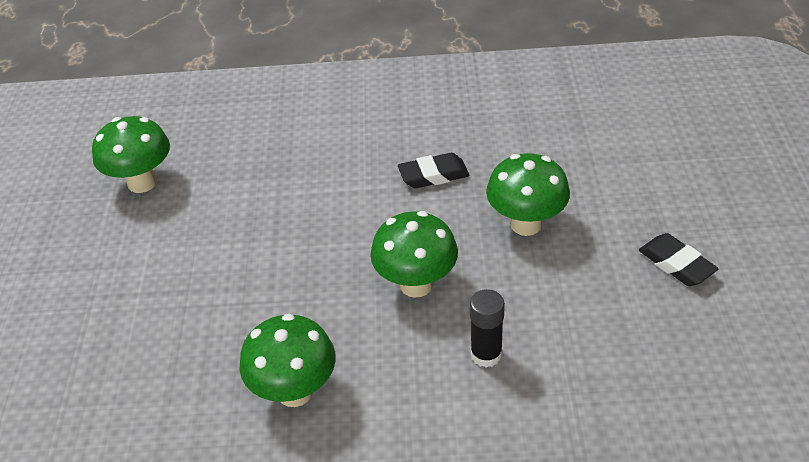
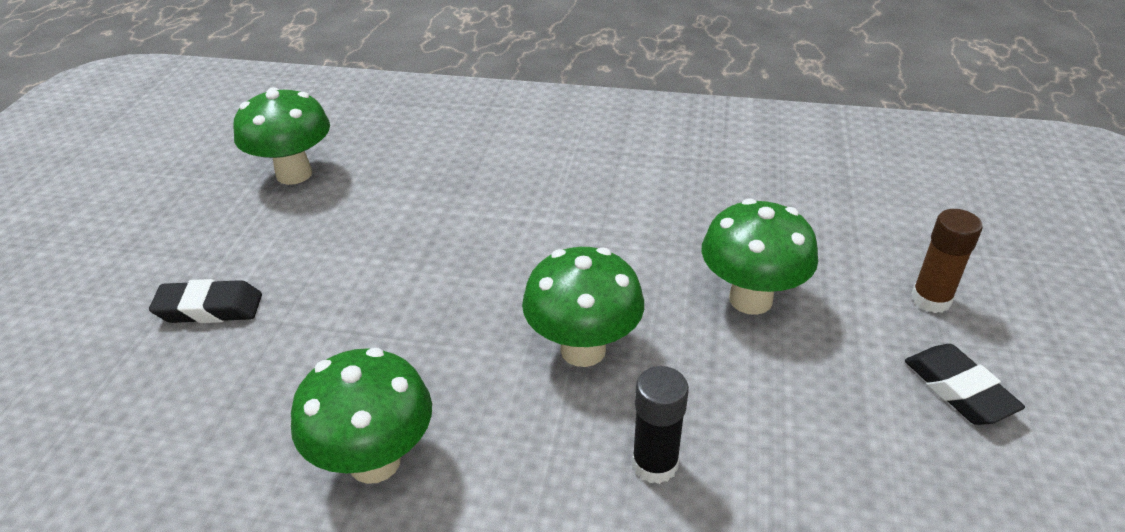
camera: 10 degrees right, 5 degrees down
black eraser [398,153,469,188] -> black eraser moved to [149,279,262,323]
none -> brown glue stick [911,209,983,313]

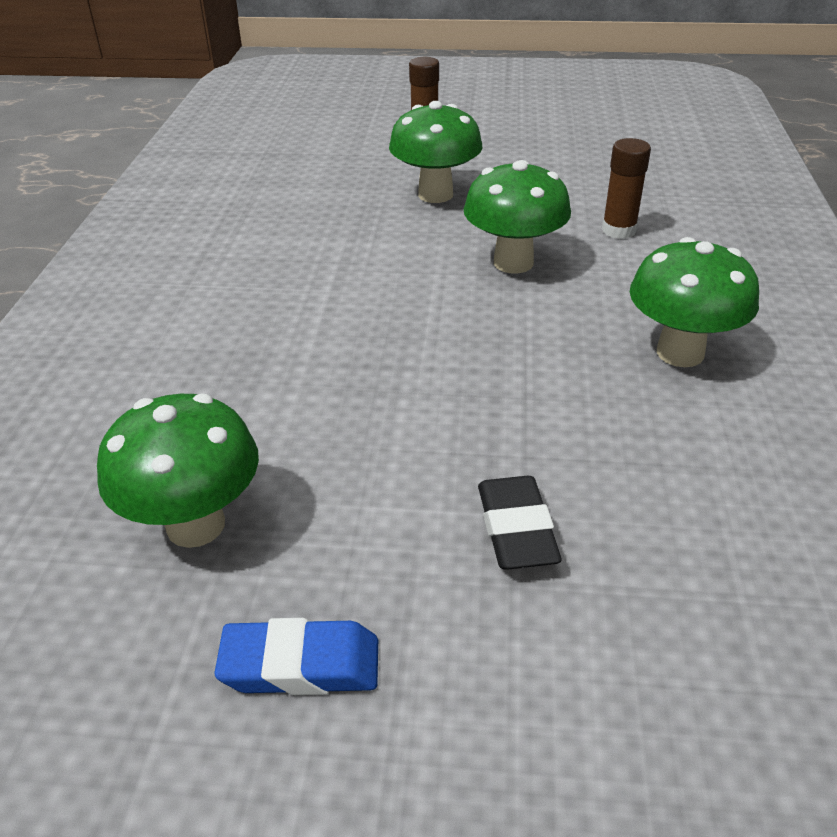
camera: 95 degrees left, 0 degrees up
black glue stick [632,366,689,484] -> brown glue stick [602,138,651,239]
black eraser [905,344,1025,425] -> none
none -> blue eraser [214,618,378,695]

